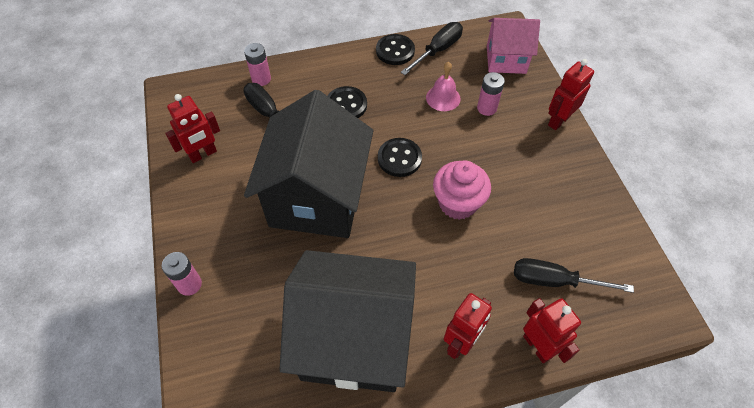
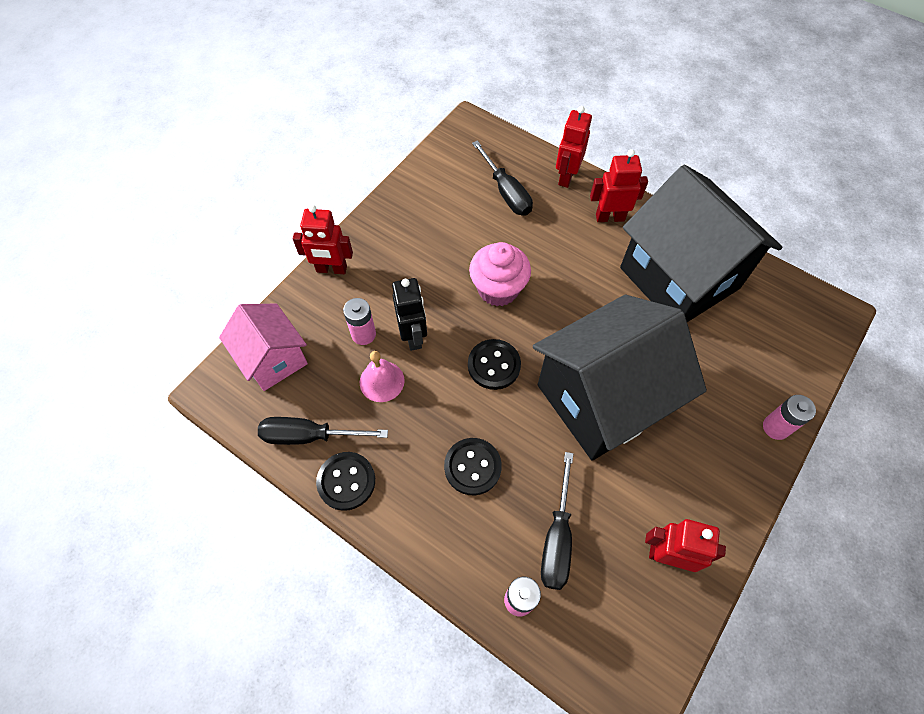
camera: 130 degrees left, 5 degrees up
none -> black robot [392,278,427,351]

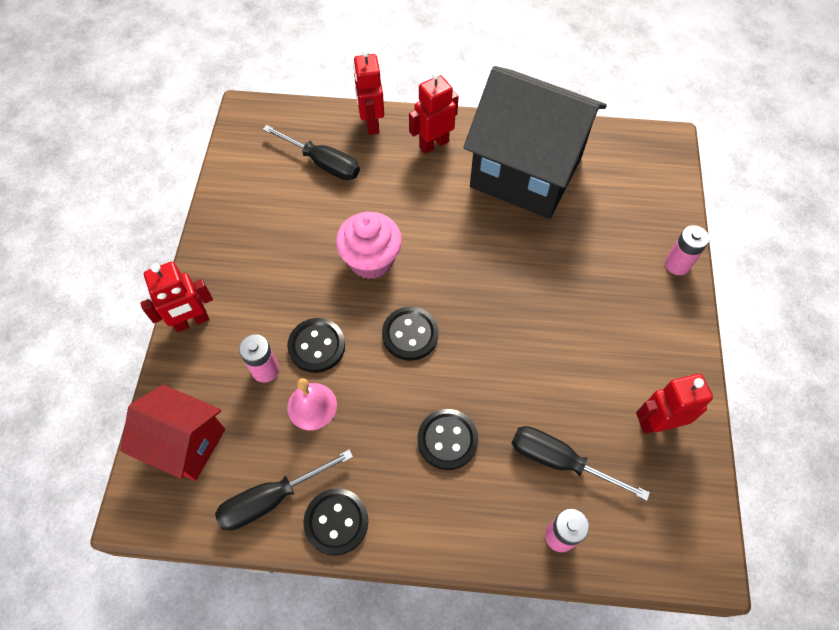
camera: 30 degrees left, 0 degrees up
pink house [219,304,308,391] -> red house [120,385,225,481]
black robot [392,278,427,351] -> black button [287,318,345,373]
black house [533,295,707,461] -> none
black screwdriver [541,452,573,590] -> black screwdriver turned 135 degrees clockwise [511,426,650,501]

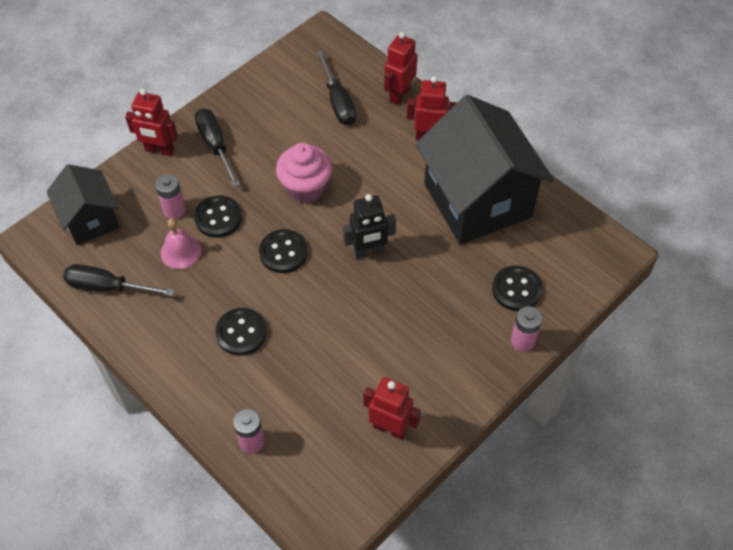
camera: 40 degrees right, 5 degrees down
red house [120,385,225,481] -> black house [46,164,120,245]
black button [303,488,368,556] -> black button moved to [492,266,542,311]
black screwdriver [511,426,650,501] -> black screwdriver moved to [195,108,240,187]
none -> black robot [343,194,396,259]

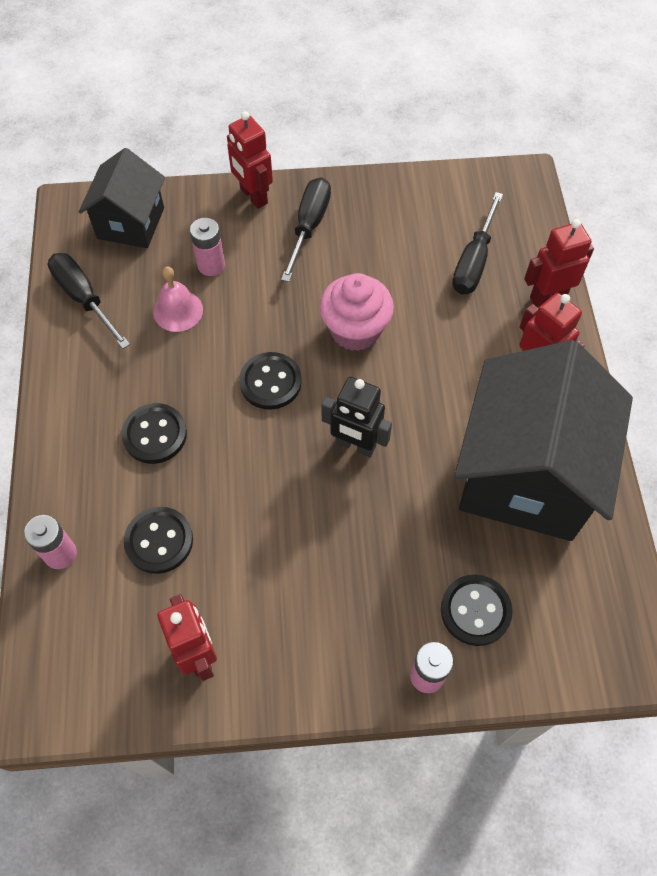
camera: 40 degrees right, 5 degrees up
black button [194,195,242,238] -> black button moved to [124,507,193,574]

